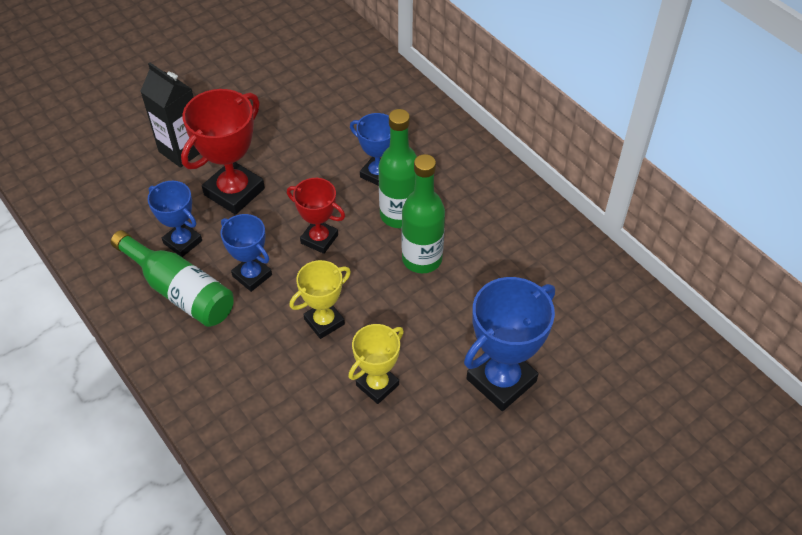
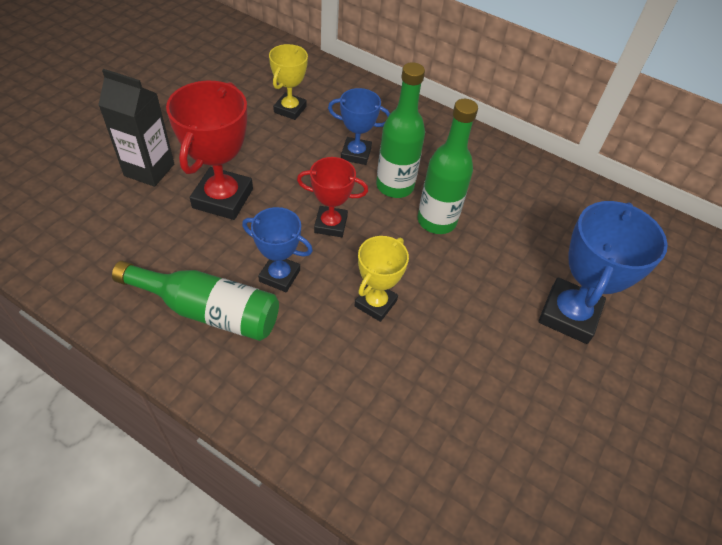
camera: 25 degrees left, 0 degrees up
blue trophy [147,181,202,257] -> none
yellow trophy [348,324,404,404] -> yellow trophy moved to [269,44,308,120]

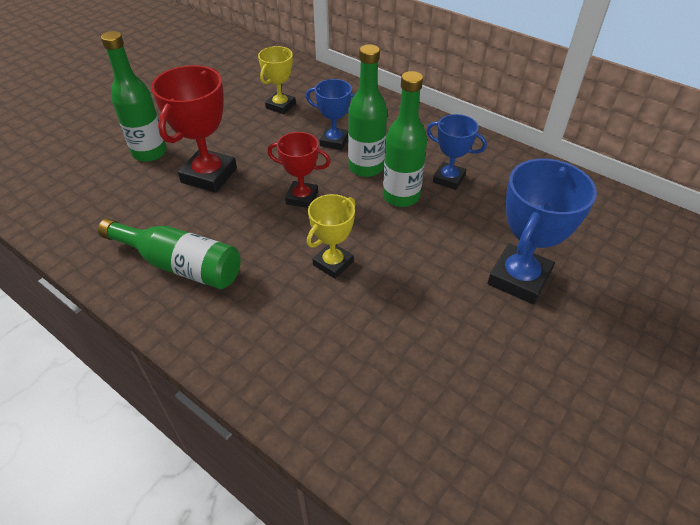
camera: 10 degrees right, 5 degrees down
black carton [98,69,174,187] -> green bottle [101,31,167,162]
blue trophy [242,207,313,292] -> blue trophy moved to [427,114,487,190]

